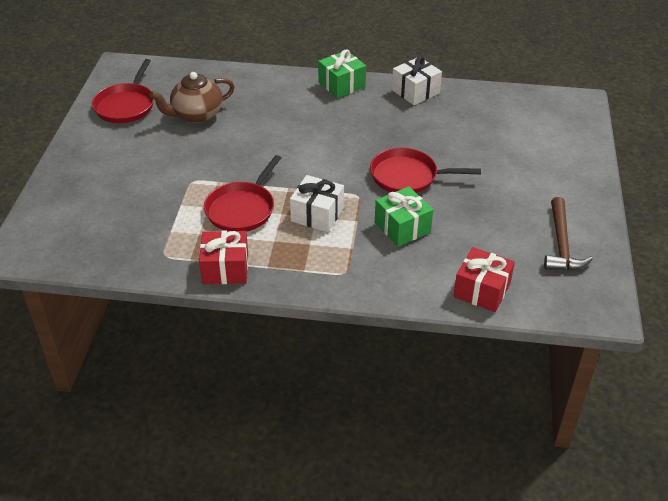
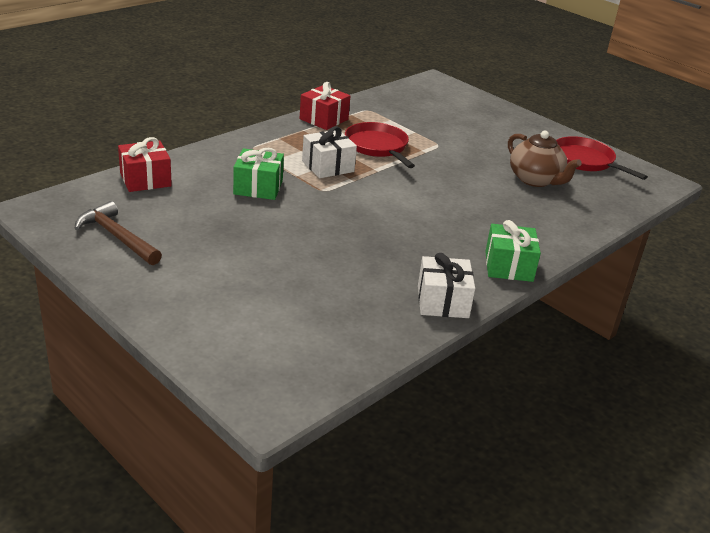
camera: 125 degrees right, 10 degrees down
brown teapot [150,72,235,123] -> brown teapot turned 135 degrees clockwise [508,131,582,187]
red pan [370,148,481,193] -> none

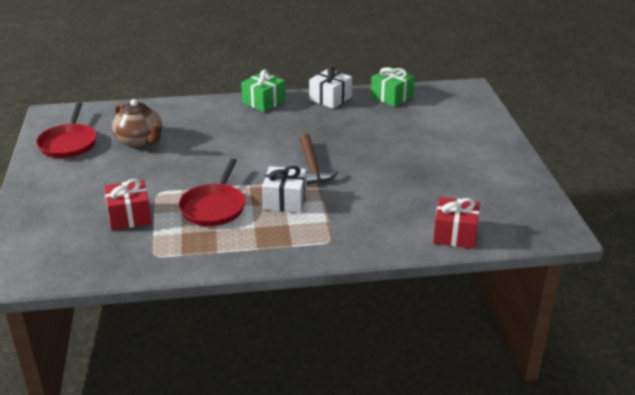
camera: 140 degrees left, 0 degrees up
brown hammer [74,201,162,265] -> brown hammer moved to [299,133,339,184]
green gift [233,148,284,200] -> green gift moved to [371,67,415,107]
red gift [300,82,350,130] -> red gift moved to [104,179,152,231]
brown teapot [508,131,582,187] -> brown teapot turned 135 degrees clockwise [112,99,162,148]

